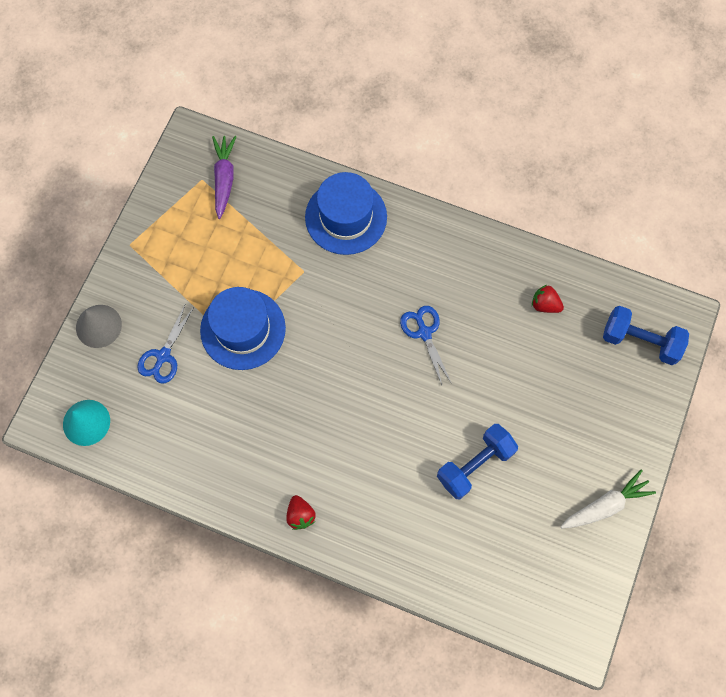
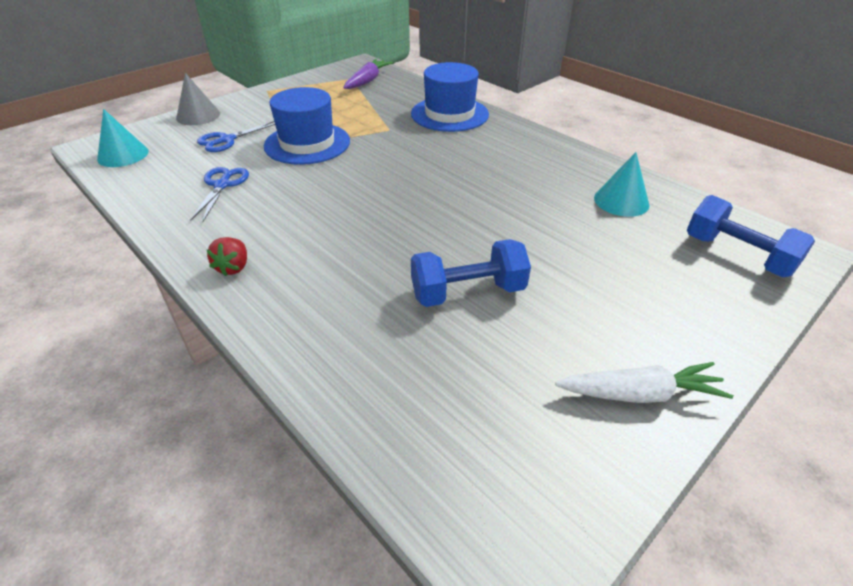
camera: 25 degrees right, 30 degrees down
blue scissors [400,306,452,385] -> blue scissors moved to [190,167,249,222]
red strawberry [532,285,564,313] -> turquoise cone [594,152,650,217]

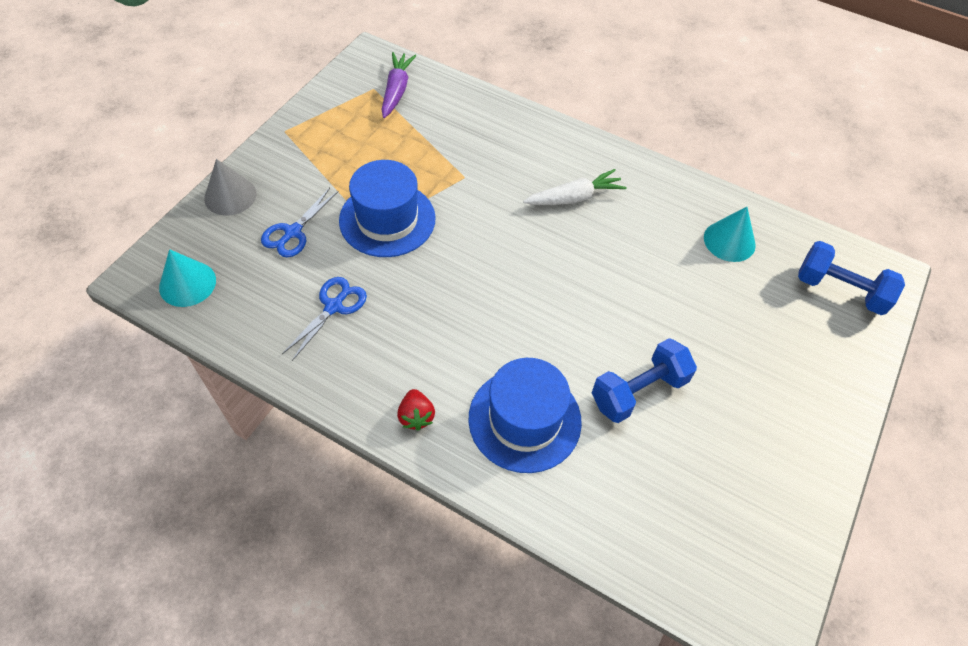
camera: 20 degrees left, 15 degrees up
blue scissors [190,167,249,222] -> blue scissors turned 45 degrees clockwise [282,277,367,361]
blue hat [411,62,489,132] -> blue hat moved to [468,358,582,473]
white carrot [555,362,733,403] -> white carrot moved to [523,169,626,205]

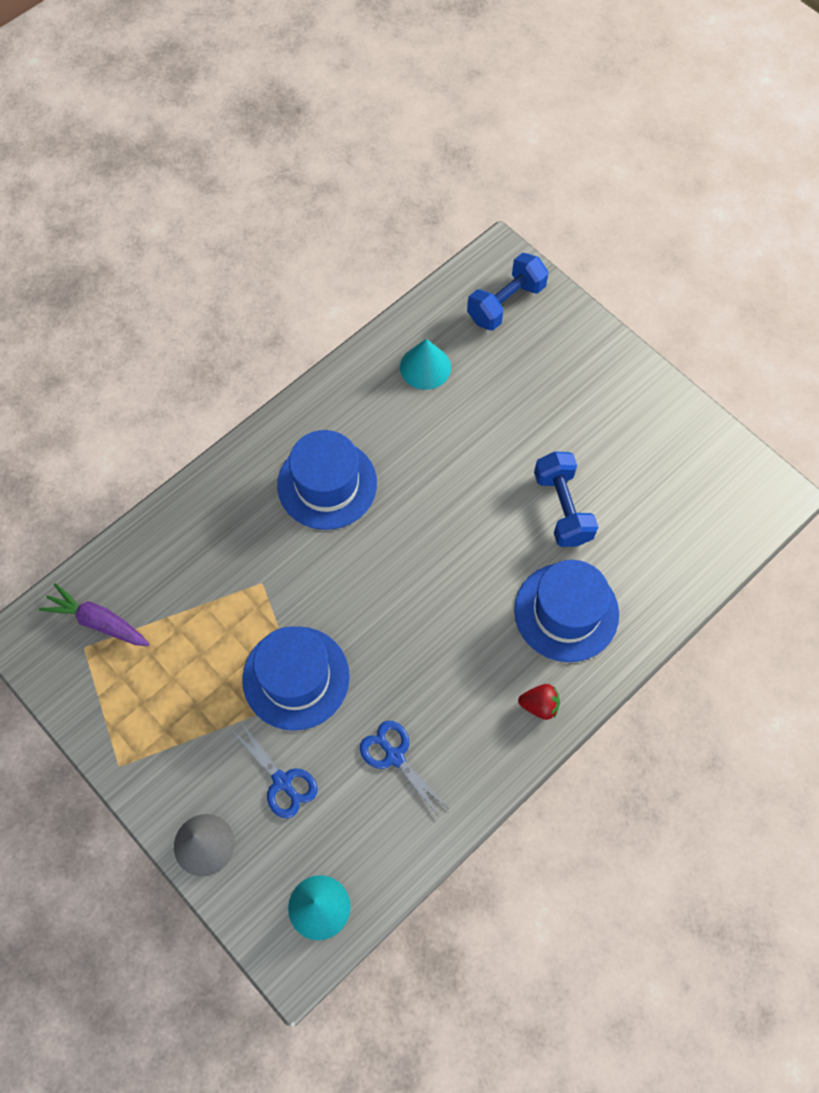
camera: 70 degrees left, 10 degrees up
white carrot [523,169,626,205] -> blue hat [277,430,377,530]

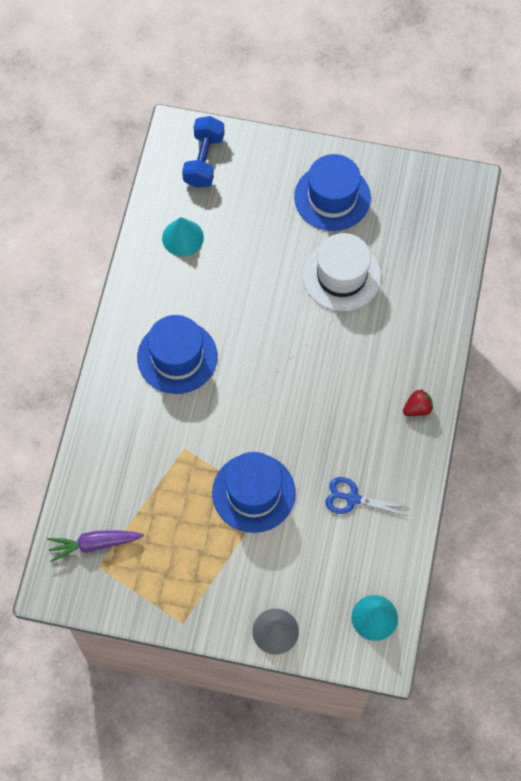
camera: 35 degrees left, 0 degrees up
blue scissors [231,722,318,818] -> none
blue hat [514,560,619,662] -> blue hat moved to [294,154,371,231]
blue dumbbell [534,451,598,547] -> white hat [303,233,381,311]

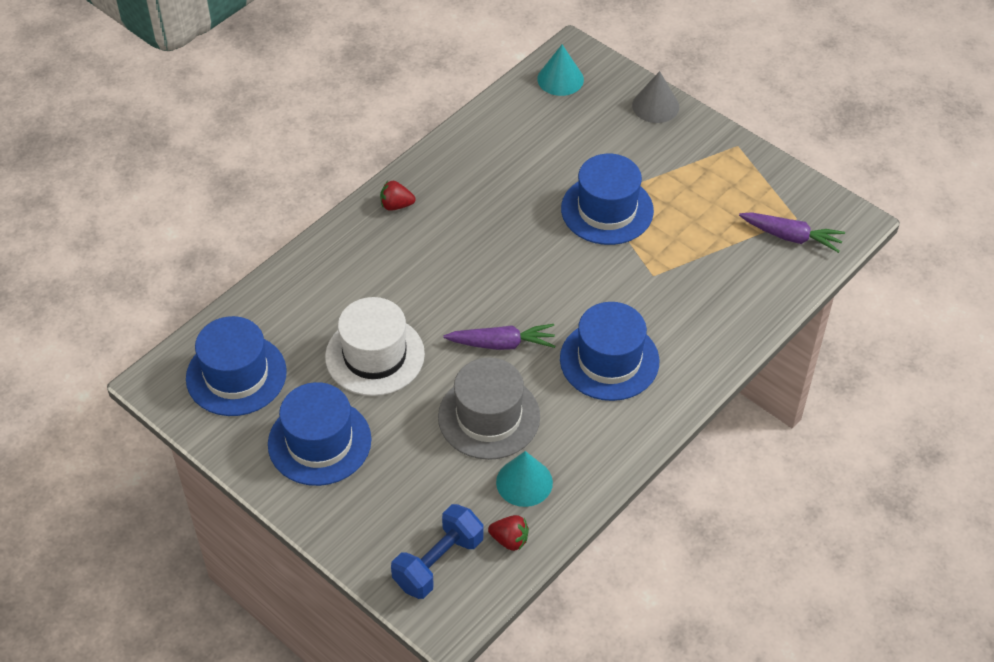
camera: 150 degrees left, 15 degrees down
blue scissors [325,477,407,516] -> none
none -> blue hat [186,316,287,416]
none -> grey hat [438,357,540,460]
none -> purple carrot [443,324,555,350]
none -> red strawberry [488,515,529,551]

